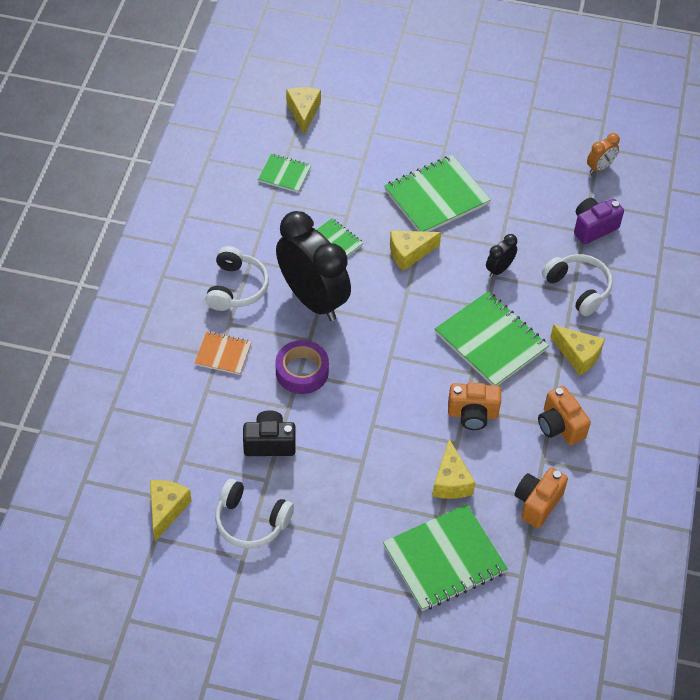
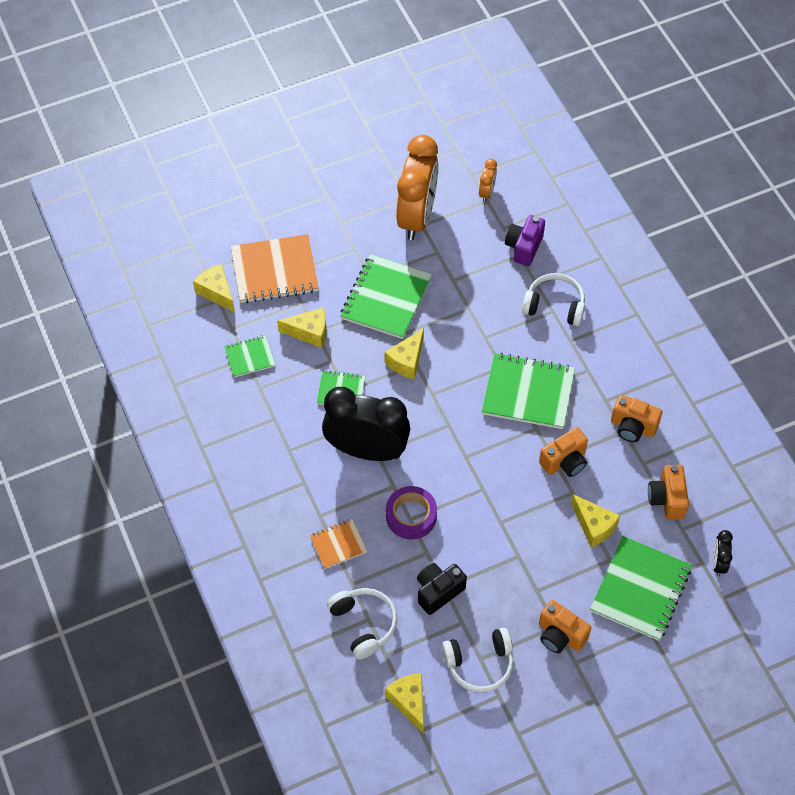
camera: 35 degrees left, 5 degrees up
white headphones [205,246,269,311] -> white headphones moved to [327,588,397,659]
black clock [486,234,517,277] -> black clock moved to [712,530,733,576]
yellow cheese [550,325,605,376] -> yellow cheese moved to [277,308,326,348]
none -> orange notebook [231,234,319,303]
none -> orange clock [396,135,439,240]
none -> orange camera [539,600,591,653]

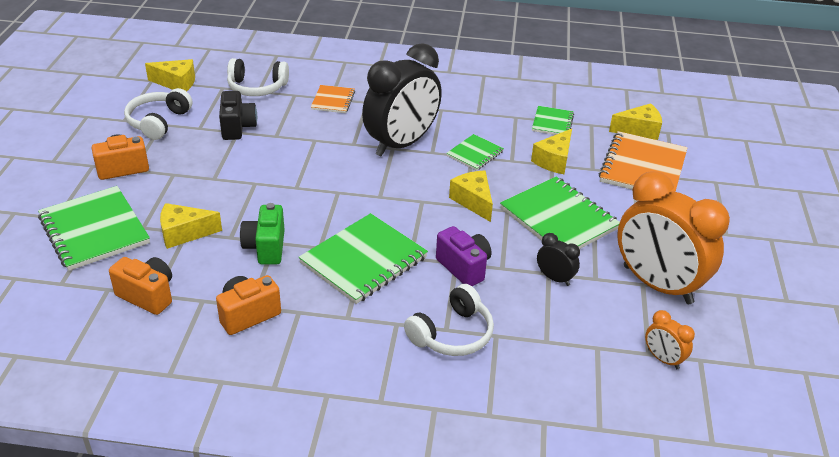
camera: 120 degrees right, 20 degrees down
purple tape [386,486,437,540] -> none
purple camera [505,215,545,266] -> purple camera moved to [436,226,492,286]
orange camera [539,427,588,477] -> green camera [240,203,285,264]
black clock [712,530,733,576] -> black clock moved to [537,233,580,286]

